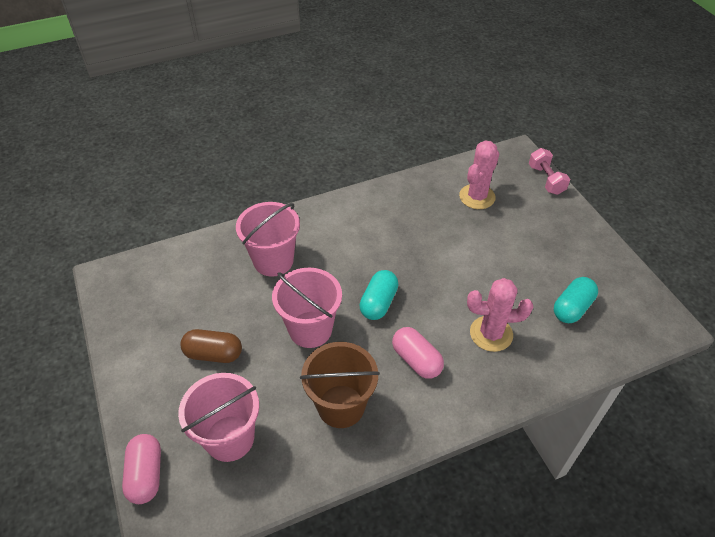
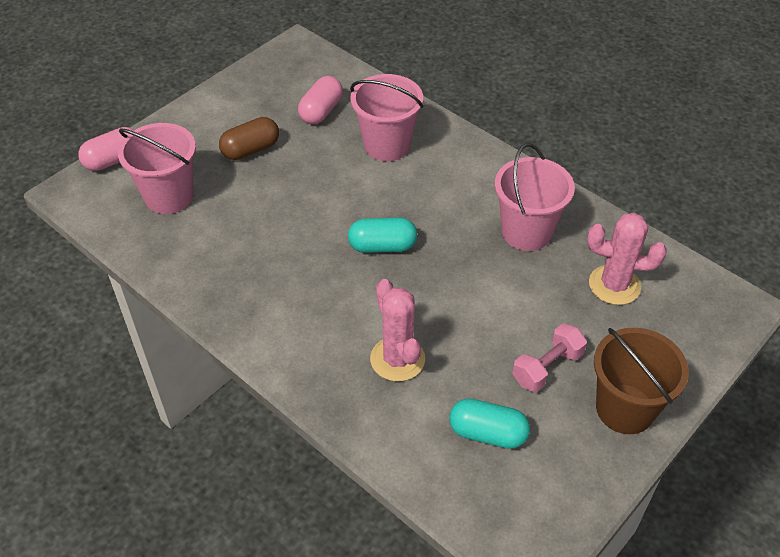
camera: 65 degrees right, 0 degrees up
brown capsule [180,329,242,363] -> brown capsule turned 75 degrees clockwise [219,117,279,160]
pink bucket [272,268,342,348] -> pink bucket moved to [495,143,575,251]
brown bucket [300,342,380,428] -> brown bucket moved to [594,328,689,434]
pink capsule [392,327,444,379] -> pink capsule moved to [298,76,343,124]
pink dumbbell [529,148,570,195] -> pink dumbbell moved to [512,323,587,392]

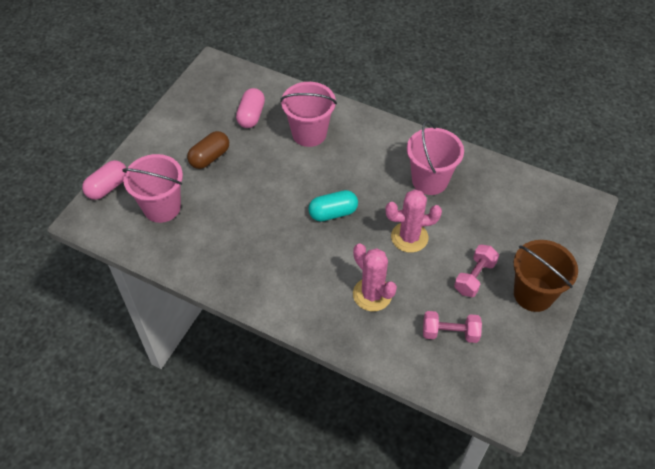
camera: 15 degrees left, 5 degrees up
turquoise capsule [449,398,530,449] -> pink dumbbell [423,311,482,343]
pink cactus [587,212,666,305] -> pink cactus moved to [385,189,442,253]

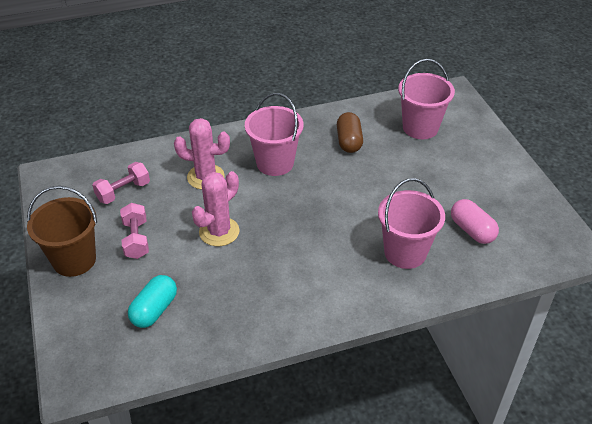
camera: 135 degrees right, 10 degrees down
pink capsule [82,160,126,200] -> none
brown capsule [187,131,229,169] -> brown capsule moved to [337,112,363,153]
turquoise capsule [308,190,358,222] -> turquoise capsule moved to [128,275,177,328]
pink bucket [407,120,464,195] -> pink bucket moved to [245,93,304,176]

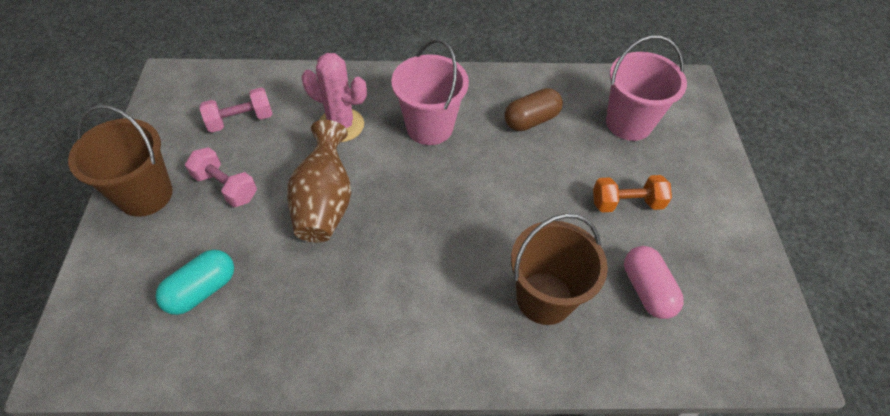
camera: 15 degrees right, 10 degrees up
pink dumbbell [120,203,149,259] -> pink dumbbell turned 60 degrees counterclockwise [185,147,257,207]
pink cactus [192,171,240,246] -> brown vase [287,120,351,243]
brown capsule [337,112,363,153] -> brown capsule turned 45 degrees clockwise [504,88,563,131]
pink bucket [378,178,445,269] -> brown bucket [511,213,608,325]
none -> orange dumbbell [593,175,672,212]

